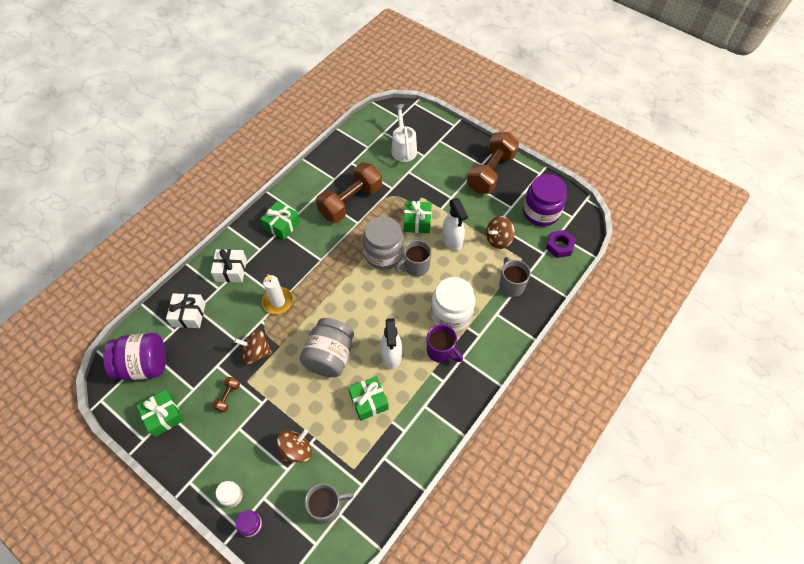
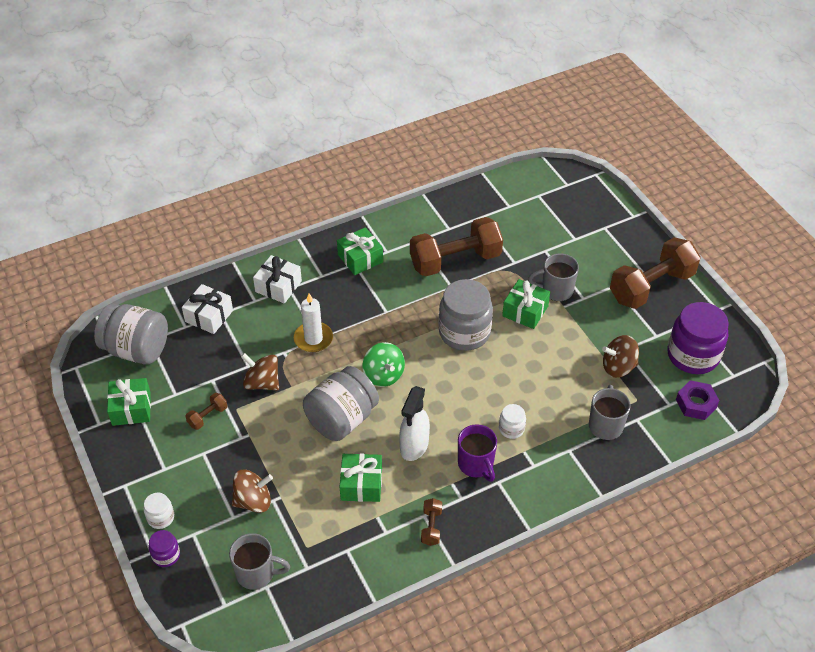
camera: 25 degrees right, 10 degrees down
purple jar [103,333,166,380] -> grey jar [94,303,168,364]
white watering can [392,104,417,162] -> none
grey mug [395,240,432,277] -> grey mug moved to [528,253,579,301]
white jar [431,277,475,331] -> white jar [499,404,526,439], size x0.47
white spray bottle [442,198,468,251] -> none
none -> green spinning top [363,342,405,387]
none -> brown dumbbell [421,498,442,546]

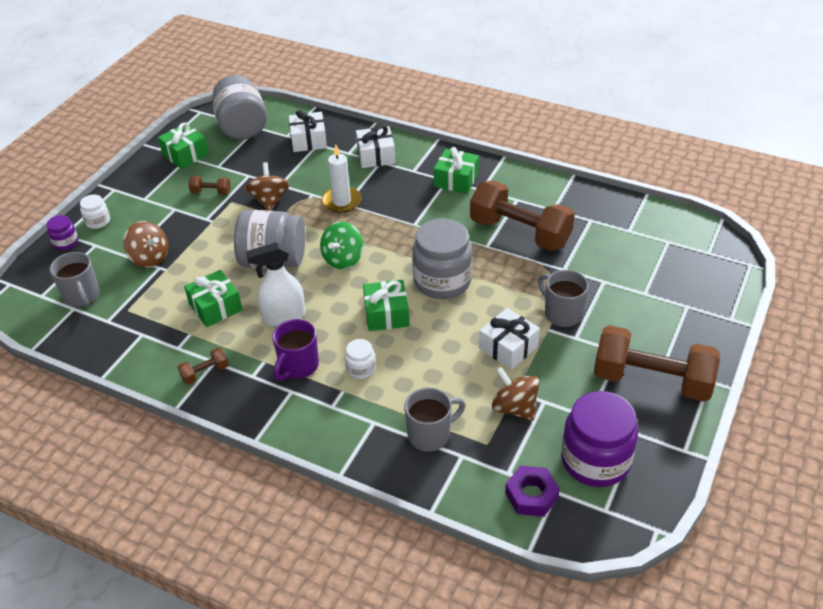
camera: 55 degrees right, 5 degrees down
green gift [502,279,550,329] -> green gift moved to [363,280,409,331]
none -> white gift [479,308,540,370]

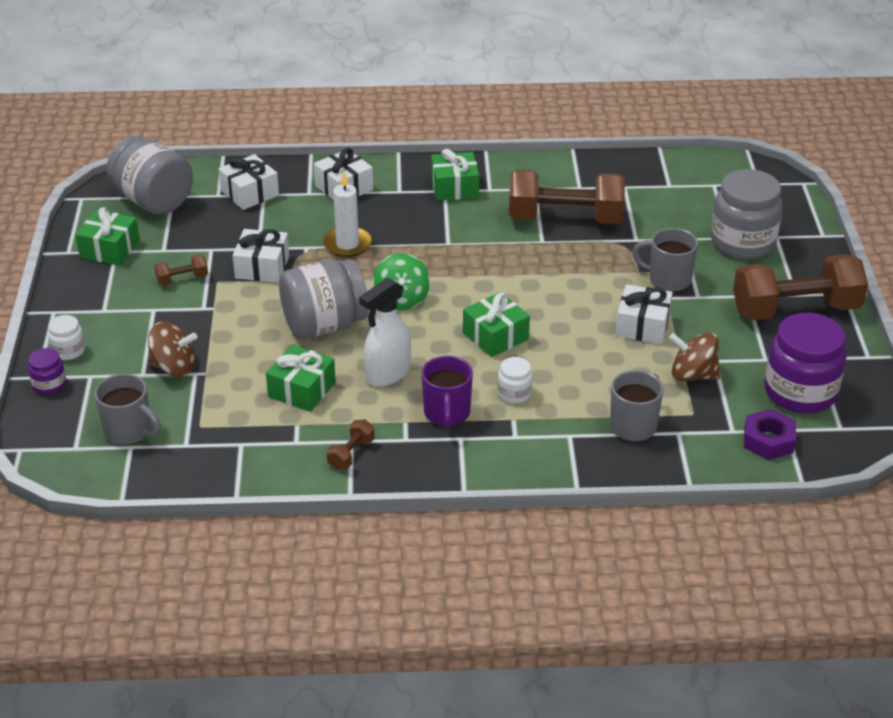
camera: 30 degrees left, 5 degrees down
brown spinning top [245,162,289,211] -> white gift [233,229,289,283]
grey jar [412,219,473,299] -> grey jar moved to [711,169,783,259]

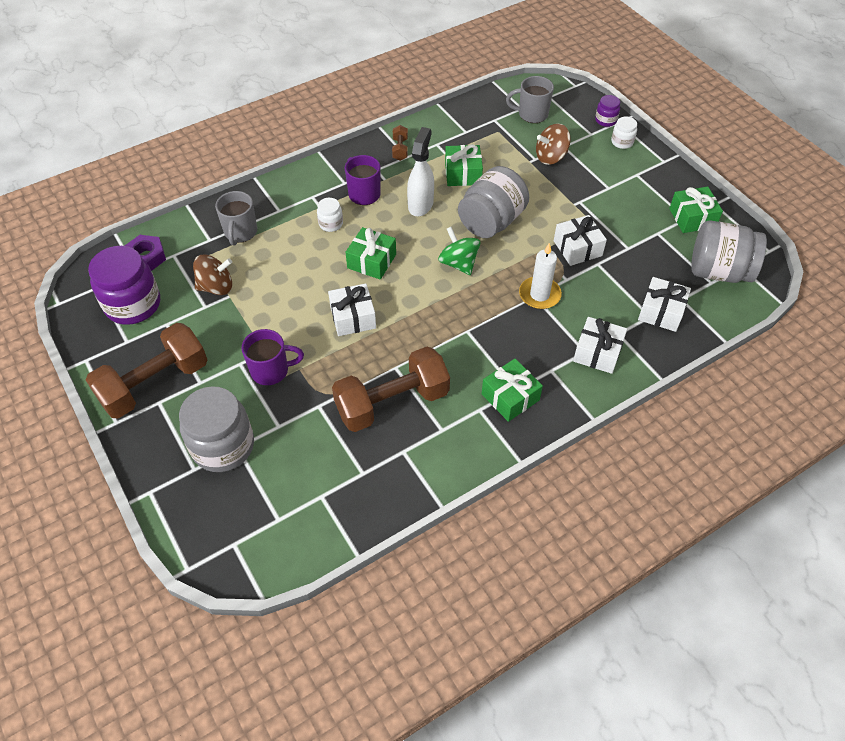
camera: 150 degrees right, 15 degrees up
brown dumbbell [155,255,208,285] -> none
white gift [615,284,673,344] -> white gift moved to [328,283,376,336]
grey mug [632,228,698,292] -> purple mug [241,329,304,385]

